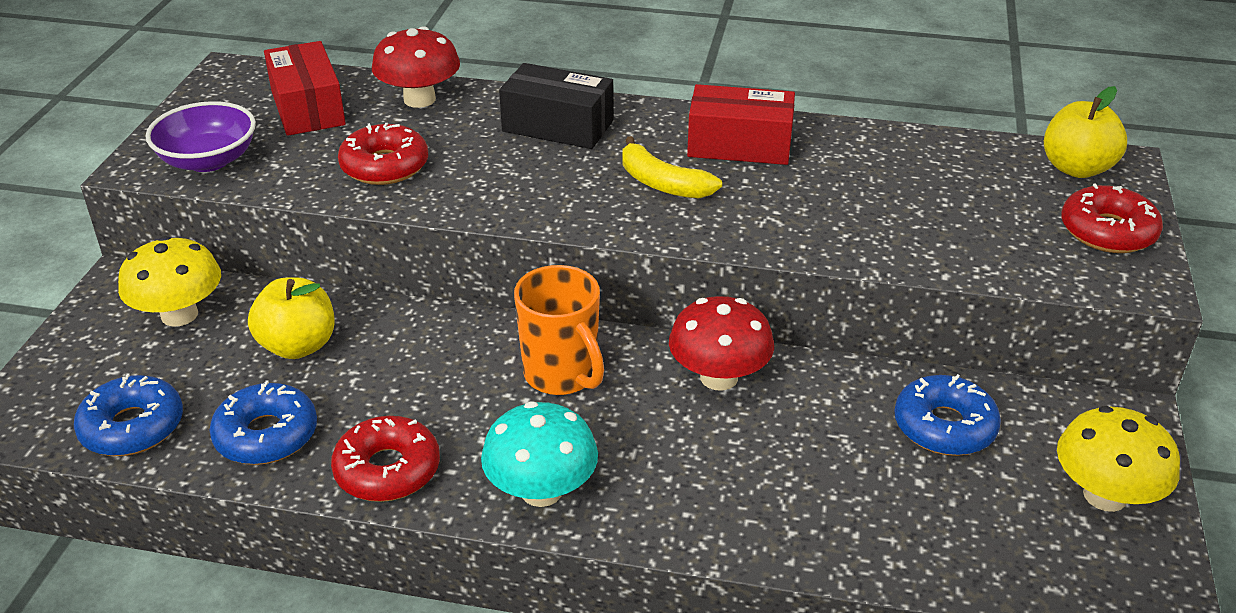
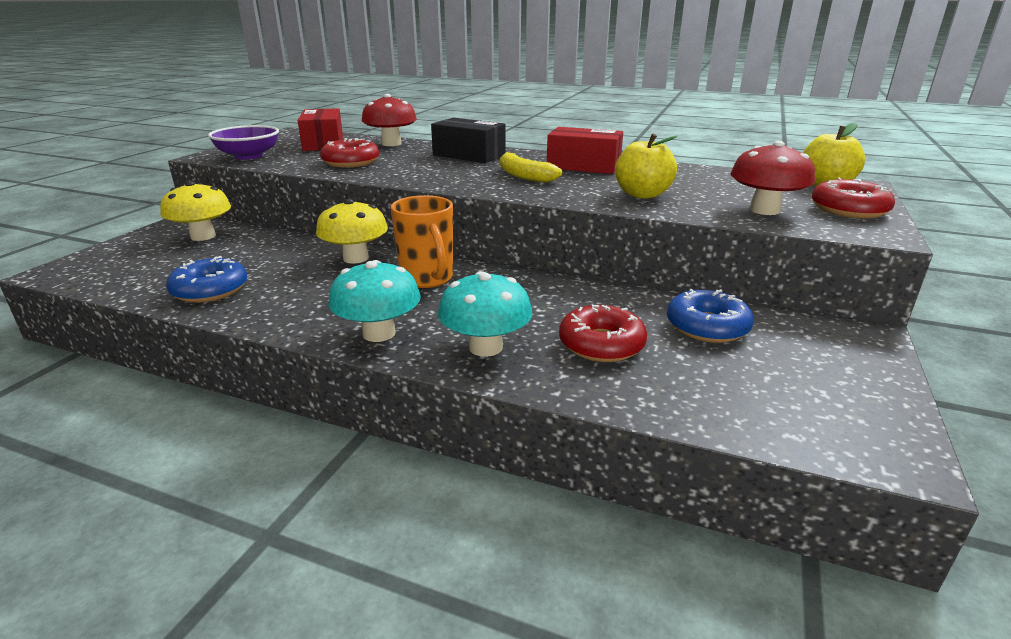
camera: 10 degrees right, 10 degrees down
blue donut [74,373,183,456] -> none
yellow apple [248,277,334,359] -> yellow apple moved to [615,134,678,199]
red donut [331,416,440,502] -> red donut moved to [559,305,647,362]
red mushroom [669,296,774,391] -> red mushroom moved to [730,141,815,215]
yellow mushroom [1057,406,1180,512] -> yellow mushroom moved to [316,199,388,264]
none -> turquoise mushroom [438,271,532,357]

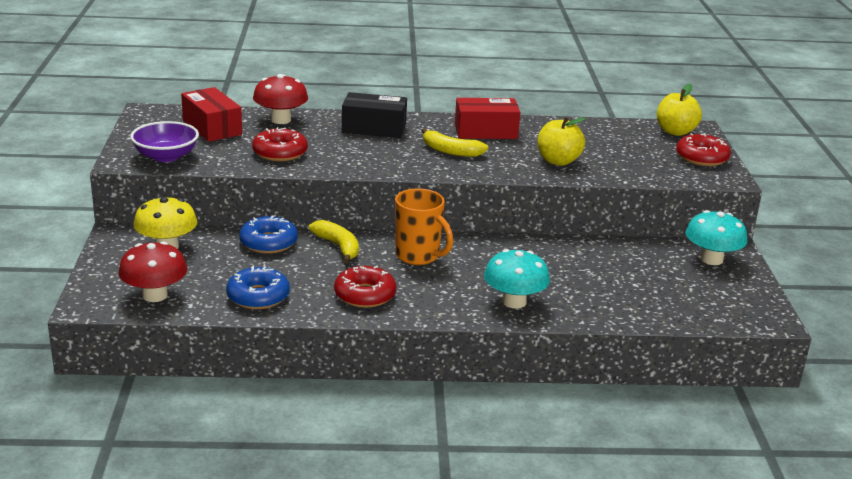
camera: 25 degrees left, 0 degrees up
yellow mushroom [316,199,388,264] -> yellow banana [309,220,359,263]
turquoise mushroom [328,260,421,342] -> turquoise mushroom moved to [686,210,747,265]
red donut [559,305,647,362] -> red donut moved to [334,266,396,308]
blue donut [667,289,754,343] -> blue donut moved to [239,215,298,254]
red mushroom [730,141,815,215] -> red mushroom moved to [118,241,187,302]

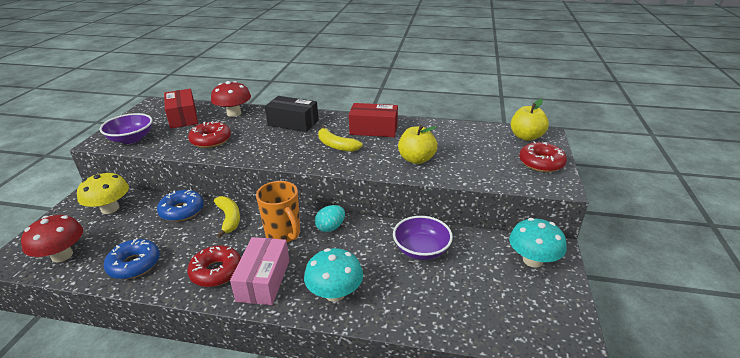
camera: 15 degrees right, 5 degrees up
none -> pink box [230,237,289,305]
none -> turquoise egg [315,205,345,232]
none -> purple bowl [393,216,453,260]

